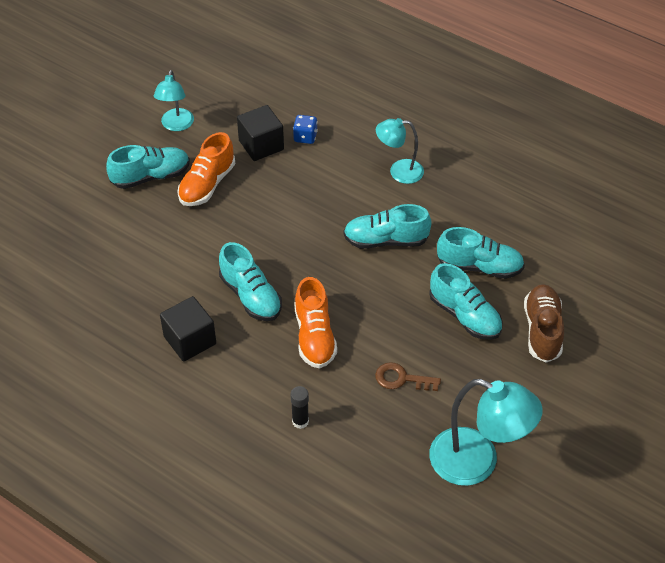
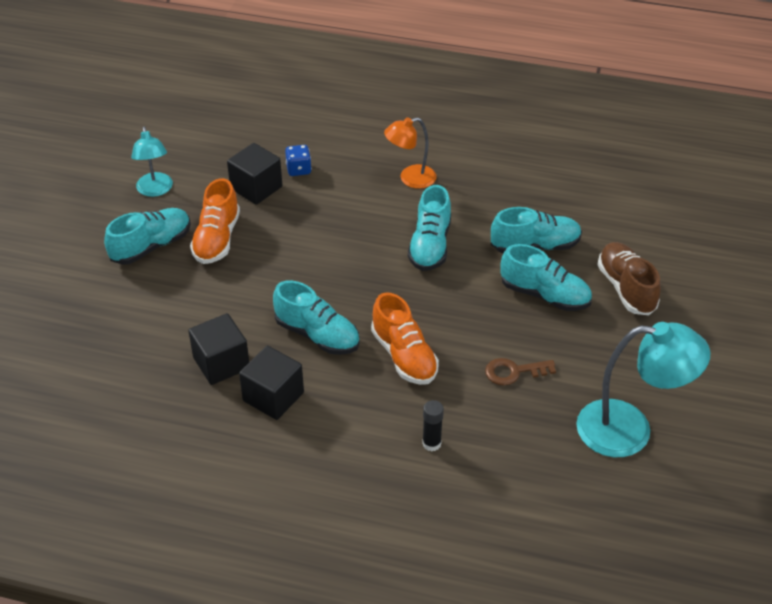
camera: 20 degrees left, 5 degrees down
turquoise shoe [343,204,431,249] -> turquoise shoe turned 60 degrees counterclockwise [408,185,451,271]
turquoise lamp [376,118,424,184] -> orange lamp [384,117,436,189]
none -> black cube [188,313,249,385]

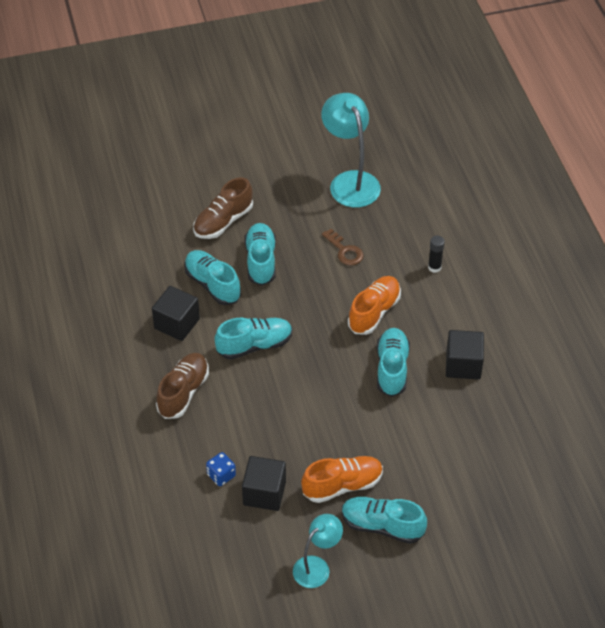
camera: 120 degrees left, 5 degrees up
black cube [188,313,249,385] -> black cube moved to [152,286,200,341]
orange lamp [384,117,436,189] -> brown shoe [156,353,209,419]

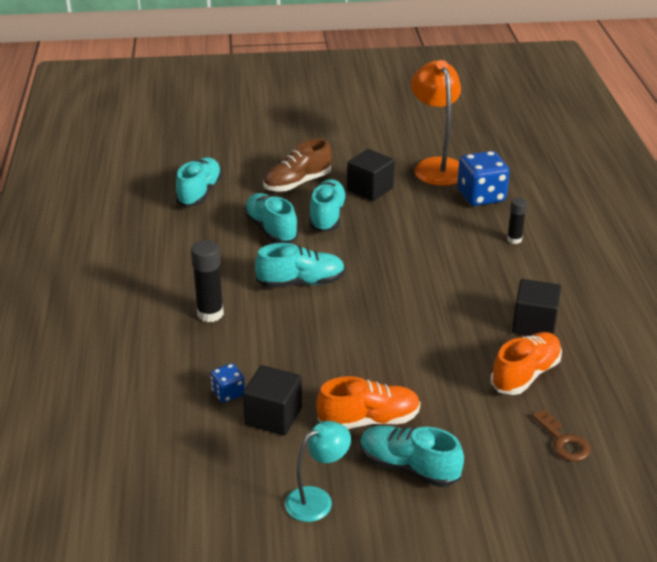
camera: 10 degrees right, 15 degrees down
black cube [152,286,200,341] -> black cube moved to [347,149,395,201]
brown shoe [156,353,209,419] -> black glue stick [191,240,224,322]
turquoise lamp [321,93,381,208] -> orange lamp [411,60,461,186]
brown key [322,229,364,266] -> brown key moved to [532,410,590,461]
orange shoe [348,276,401,335] -> orange shoe moved to [491,332,562,395]
turquoise shoe [377,328,410,397] -> turquoise shoe moved to [175,157,222,207]
none -> blue dice [457,151,510,206]

